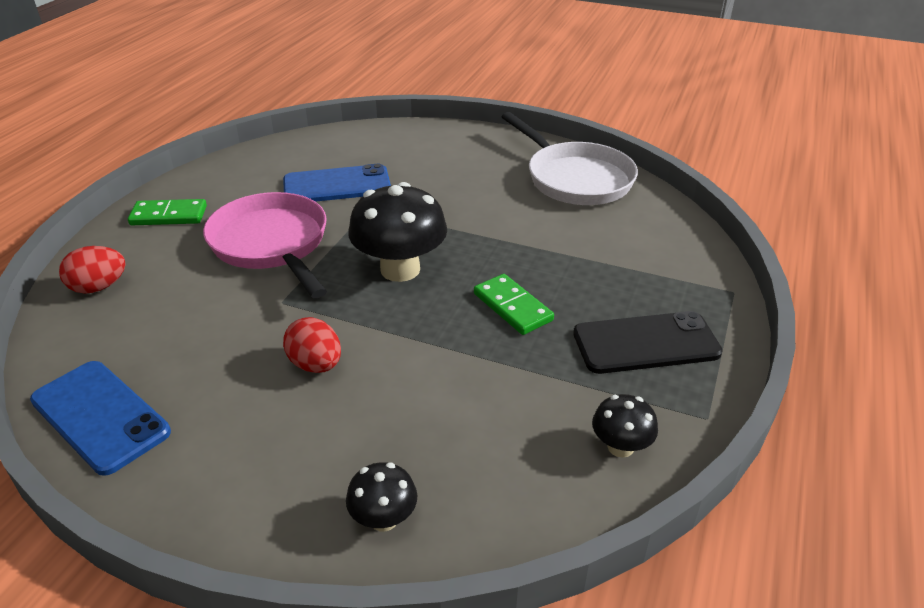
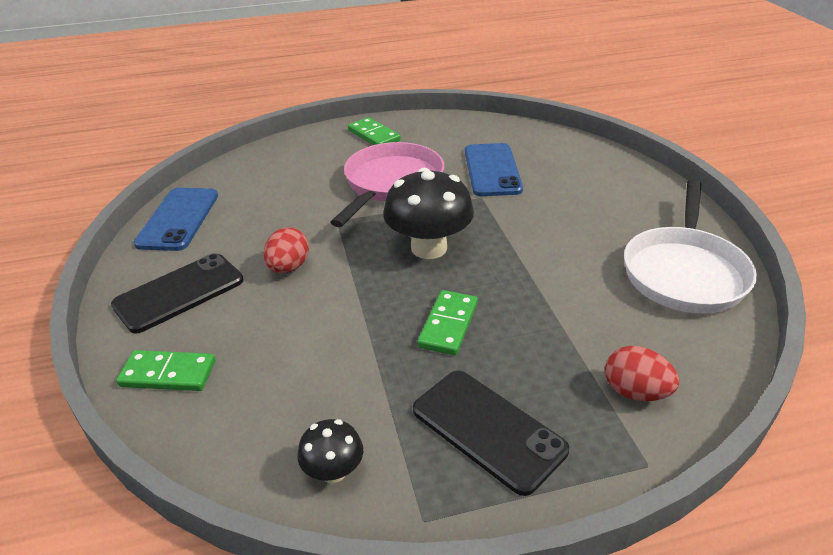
camera: 55 degrees right, 0 degrees up
red egg [59,246,126,294] -> red egg moved to [605,346,679,401]
blue phone [283,164,391,202] -> blue phone turned 45 degrees clockwise [465,143,523,196]
black mushroom [346,462,417,532] -> green domino [116,350,216,391]
none -> black phone [111,253,243,334]

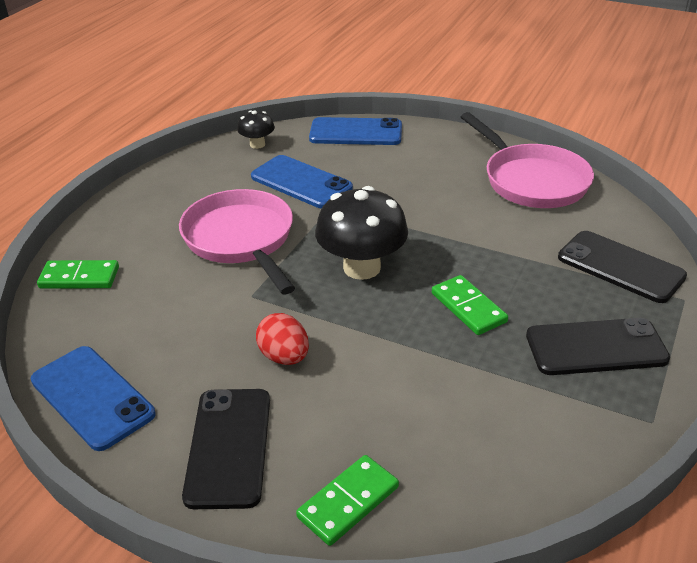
camera: 50 degrees left, 0 degrees up
black mushroom [297,419,363,483] -> black mushroom moved to [237,110,275,149]
green domino [348,117,401,145] -> green domino moved to [37,260,119,289]
red egg [605,346,679,401] -> black phone [558,231,687,303]
white pan [624,180,757,313] -> pink pan [461,112,594,208]
none -> blue phone [309,117,402,145]

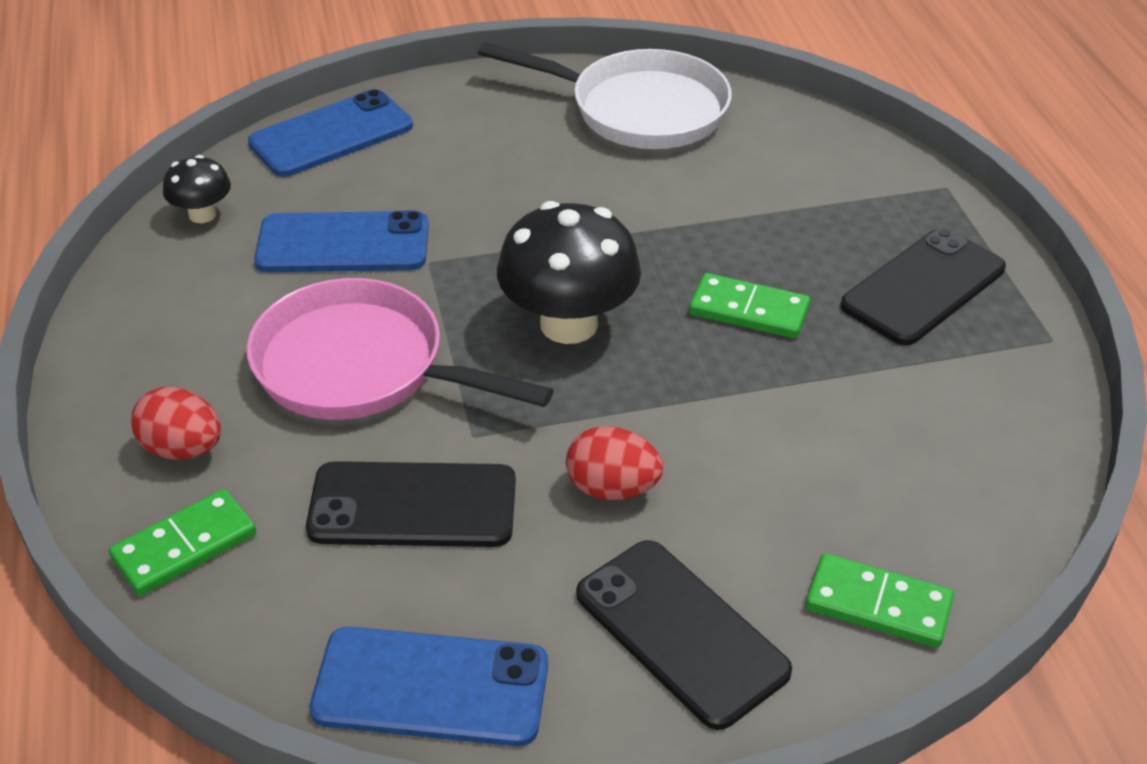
camera: 40 degrees left, 5 degrees up
green domino [296,455,399,546] -> green domino turned 75 degrees counterclockwise [805,553,954,648]
pink pan [461,112,594,208] -> white pan [478,42,732,149]
black phone [558,231,687,303] -> black phone moved to [306,461,516,547]
none -> red egg [131,387,221,460]

